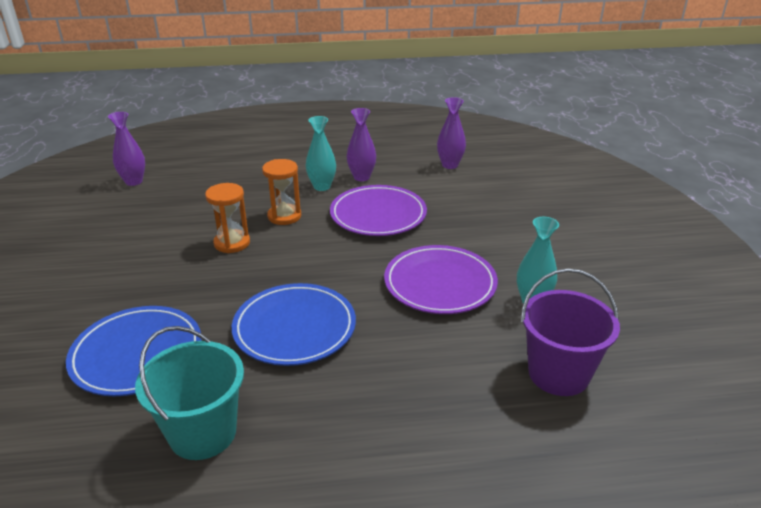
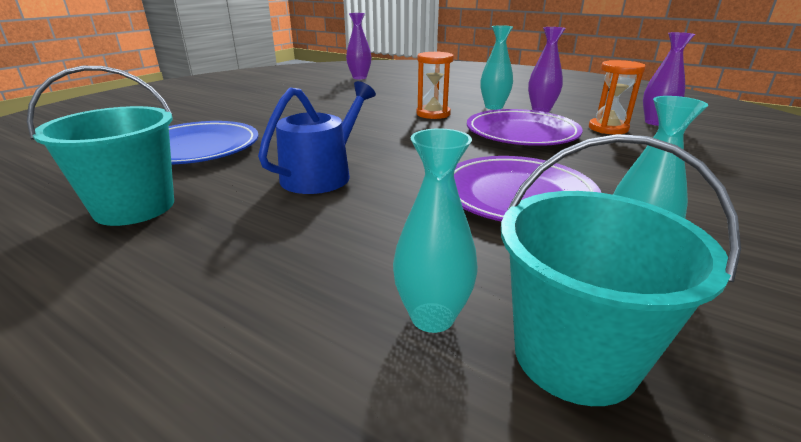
camera: 40 degrees right, 5 degrees down
orange hourglass [205,183,250,253] -> orange hourglass moved to [589,60,646,134]
blue plate [232,283,356,366] -> blue watering can [258,81,376,194]
purple bucket [521,269,620,396] -> turquoise bucket [501,134,741,406]
none -> turquoise vase [393,128,478,333]

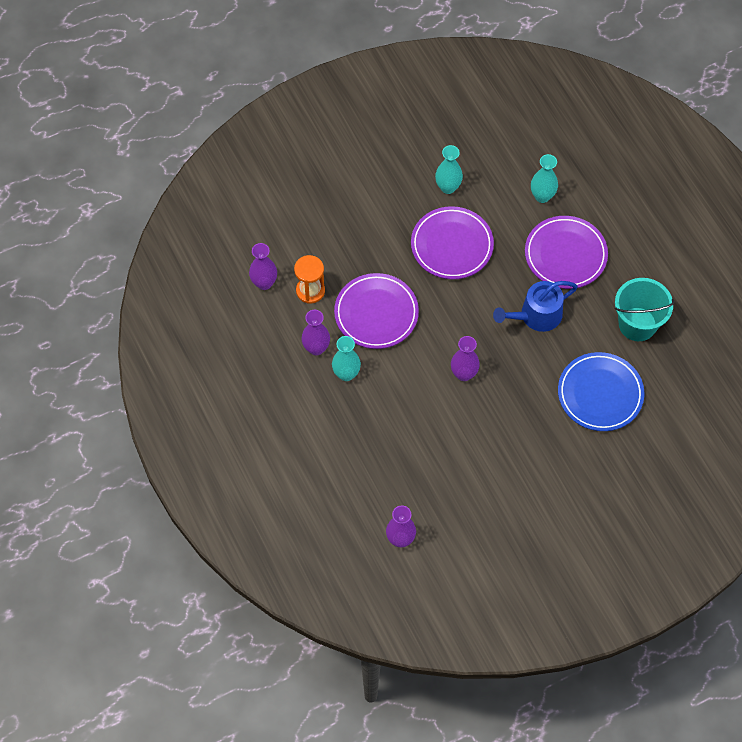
camera: 150 degrees left, 35 degrees up
orange hourglass [416,52,454,119] -> none
turquoise bucket [501,134,741,406] -> none
none -> purple vase [451,336,480,381]
none -> purple plate [525,216,608,289]

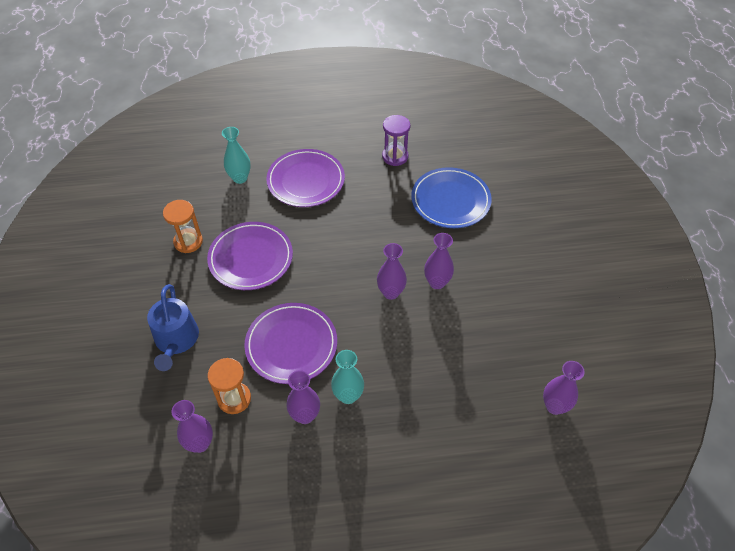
camera: 70 degrees left, 10 degrees down
turquoise vase [435,145,463,194] -> orange hourglass [163,200,203,253]
blue watering can [493,281,578,332] -> blue watering can moved to [147,284,199,371]
turquoise bucket [615,278,675,341] -> purple hourglass [382,115,410,166]
none -> purple vase [424,233,454,289]

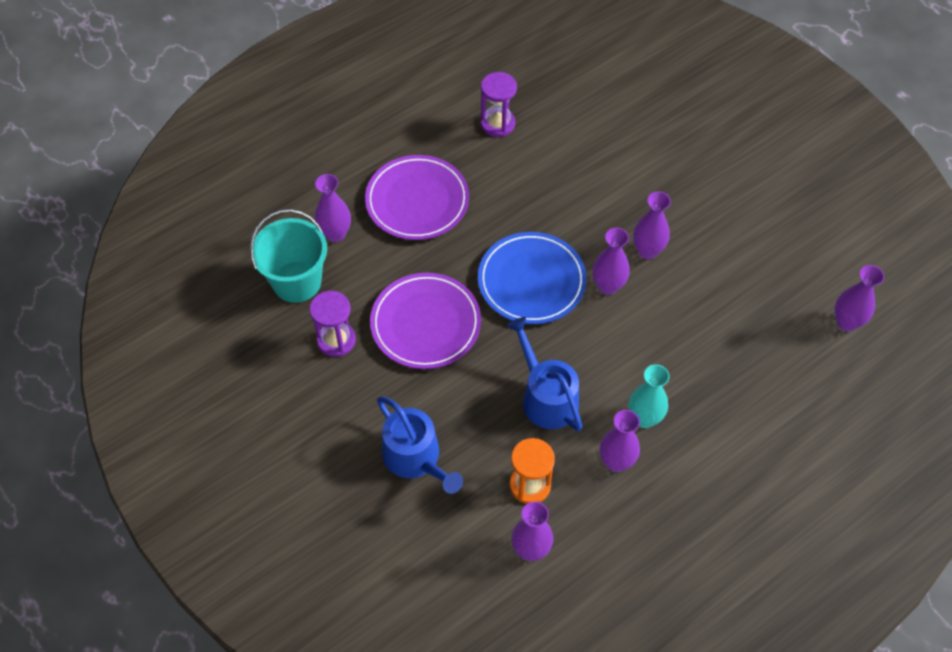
camera: 30 degrees left, 5 degrees up
orange hourglass [163,200,203,253] -> purple hourglass [310,291,356,357]
turquoise vase [222,127,251,184] -> purple vase [315,174,351,242]
purple plate [244,303,337,384] -> blue watering can [507,317,582,432]
blue plate [411,167,492,228] -> blue plate moved to [478,232,586,324]
none -> turquoise bucket [250,209,327,303]

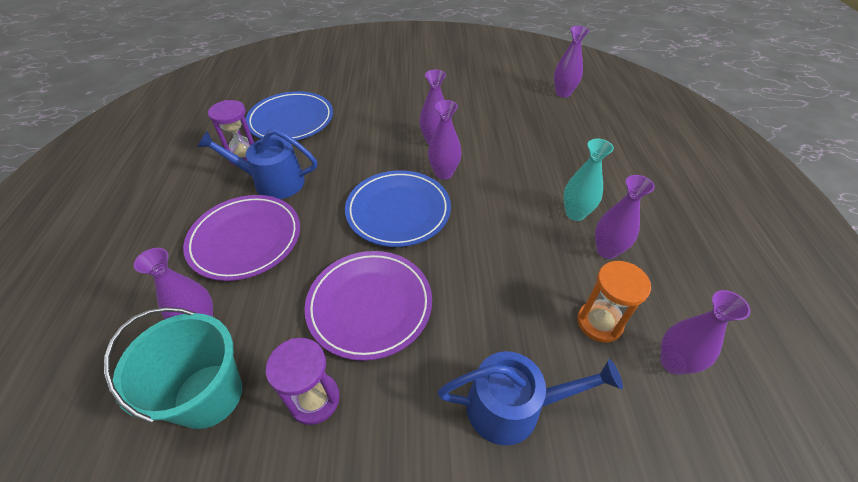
camera: 55 degrees left, 10 degrees down
blue watering can [507,317,582,432] -> blue watering can moved to [197,129,317,199]
none -> blue plate [246,91,333,140]

